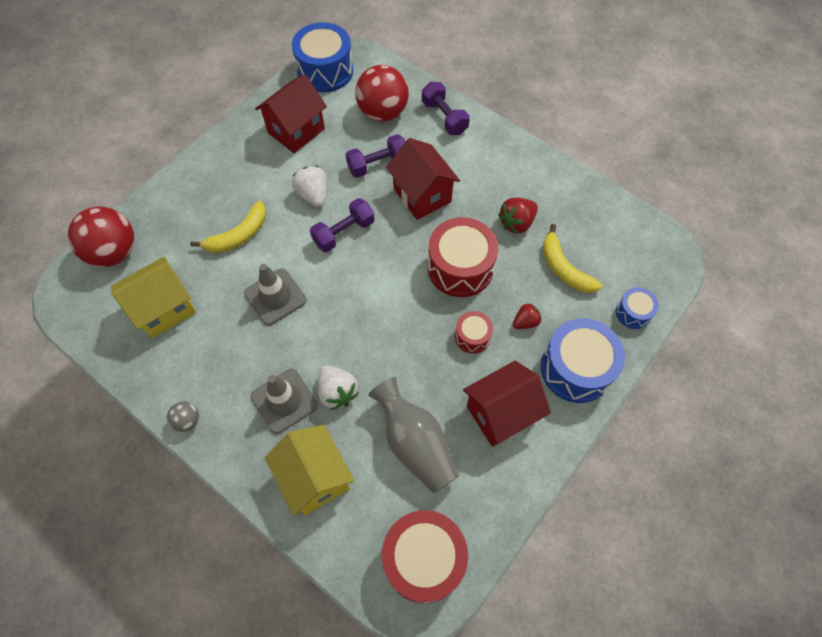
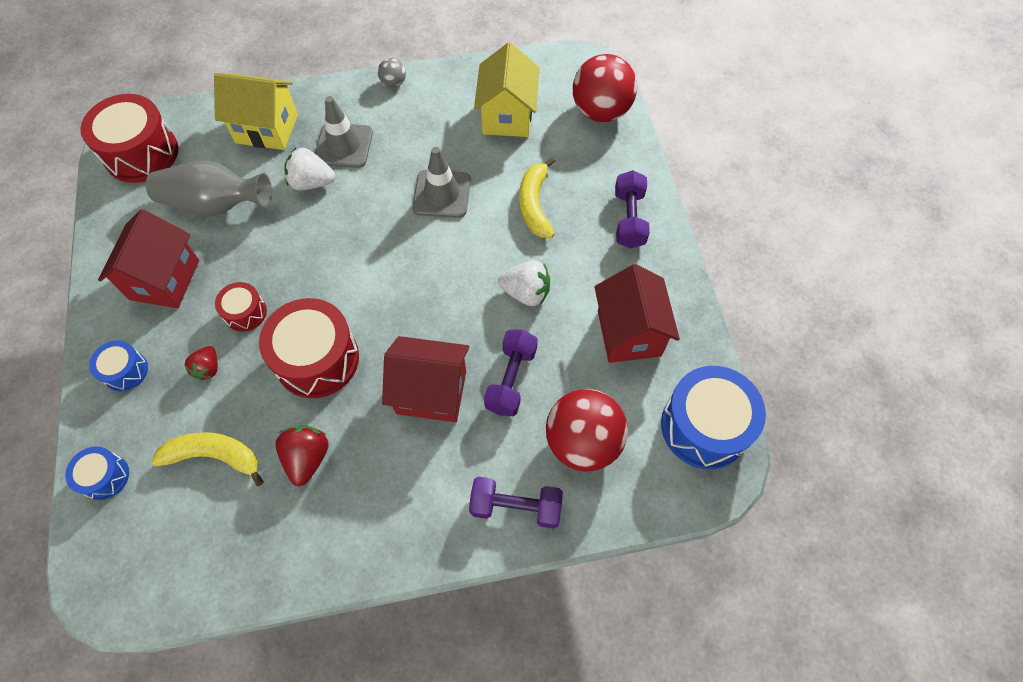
camera: 130 degrees right, 0 degrees up
purple dumbbell [310,198,375,252] -> purple dumbbell moved to [615,170,650,248]
blue drum [541,318,625,403] -> blue drum [89,340,148,392], size x0.52

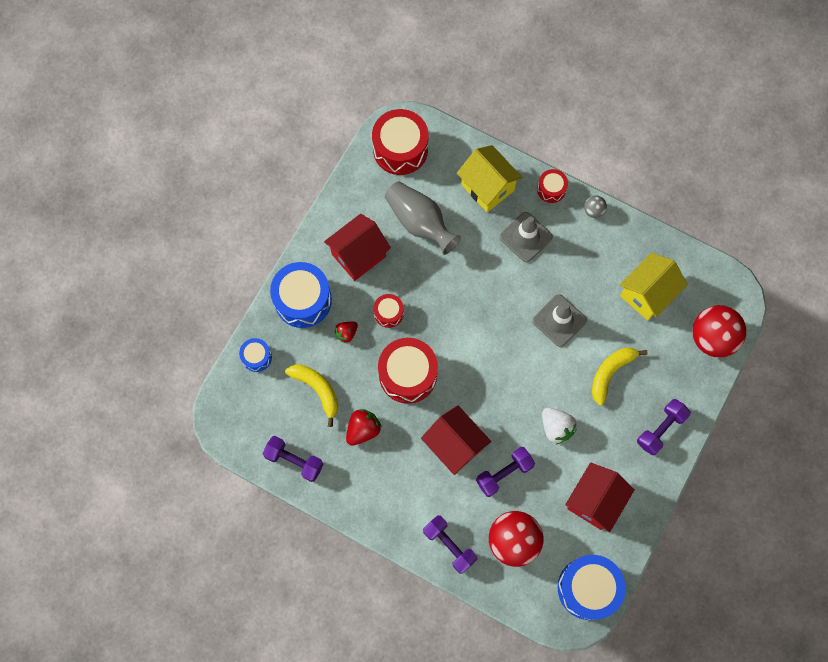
camera: 40 degrees right, 10 degrees up
blue drum [89,340,148,392] -> blue drum [270,262,332,328], size x1.93
white strawberry [284,148,335,190] -> none
none -> purple dumbbell [263,436,323,482]
none -> red drum [537,169,568,203]

